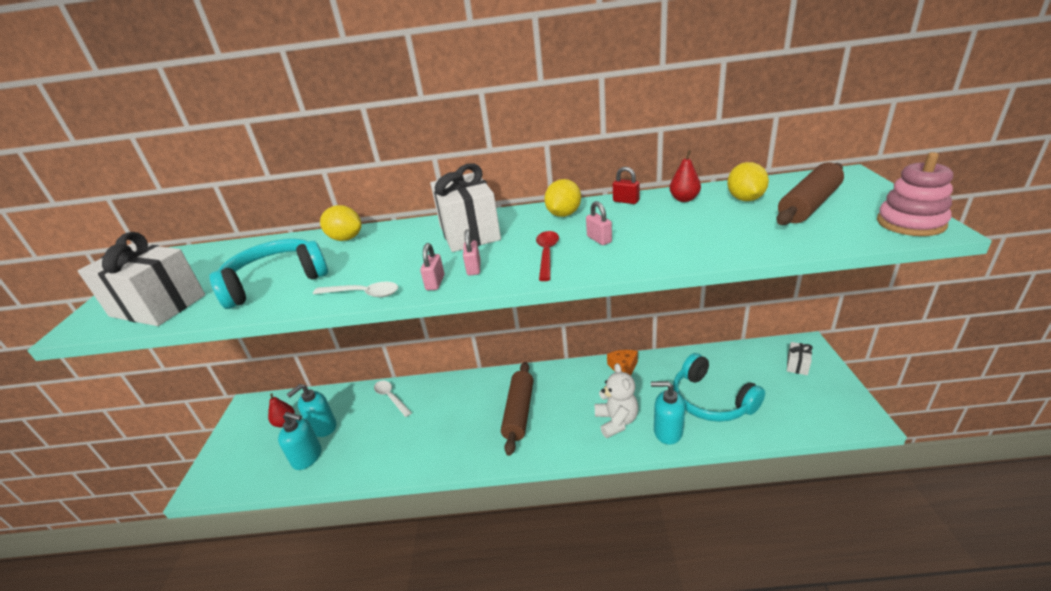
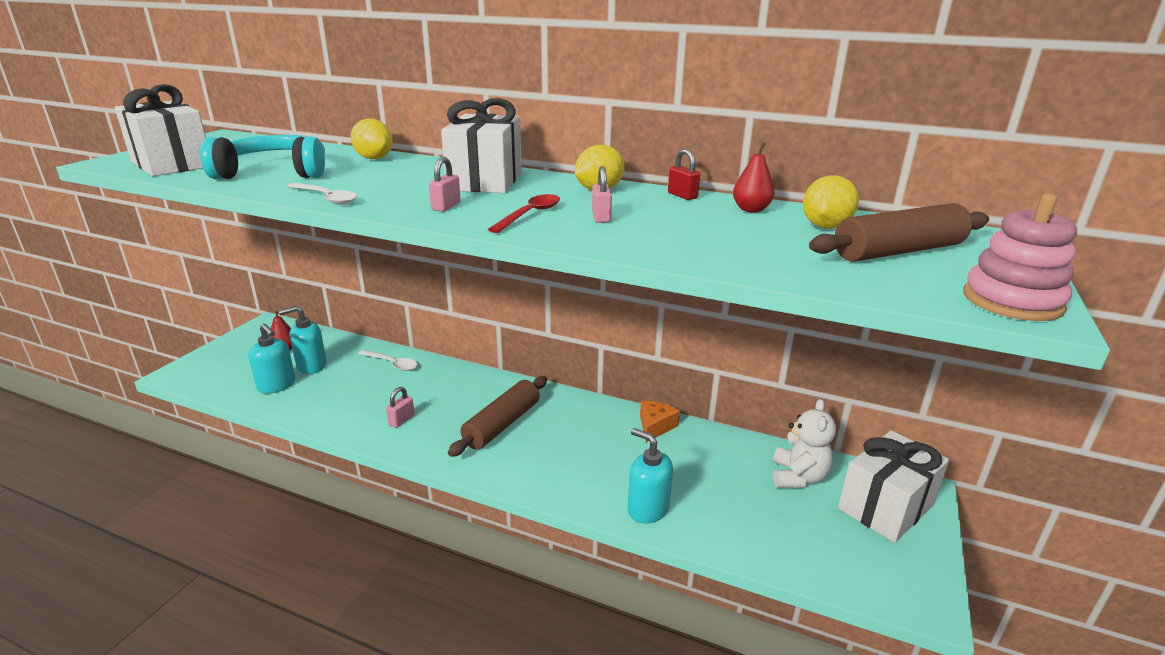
camera: 20 degrees right, 5 degrees down
white spoon [374,380,412,417] -> white spoon turned 135 degrees clockwise [358,350,417,371]
pink padlock [420,243,444,290] -> pink padlock moved to [386,387,415,428]
white teddy bear [594,363,638,438] -> white teddy bear moved to [773,399,836,488]
turquoise headphones [673,353,765,422] -> none
white gift [787,342,813,375] -> white gift [838,430,950,543], size x2.15

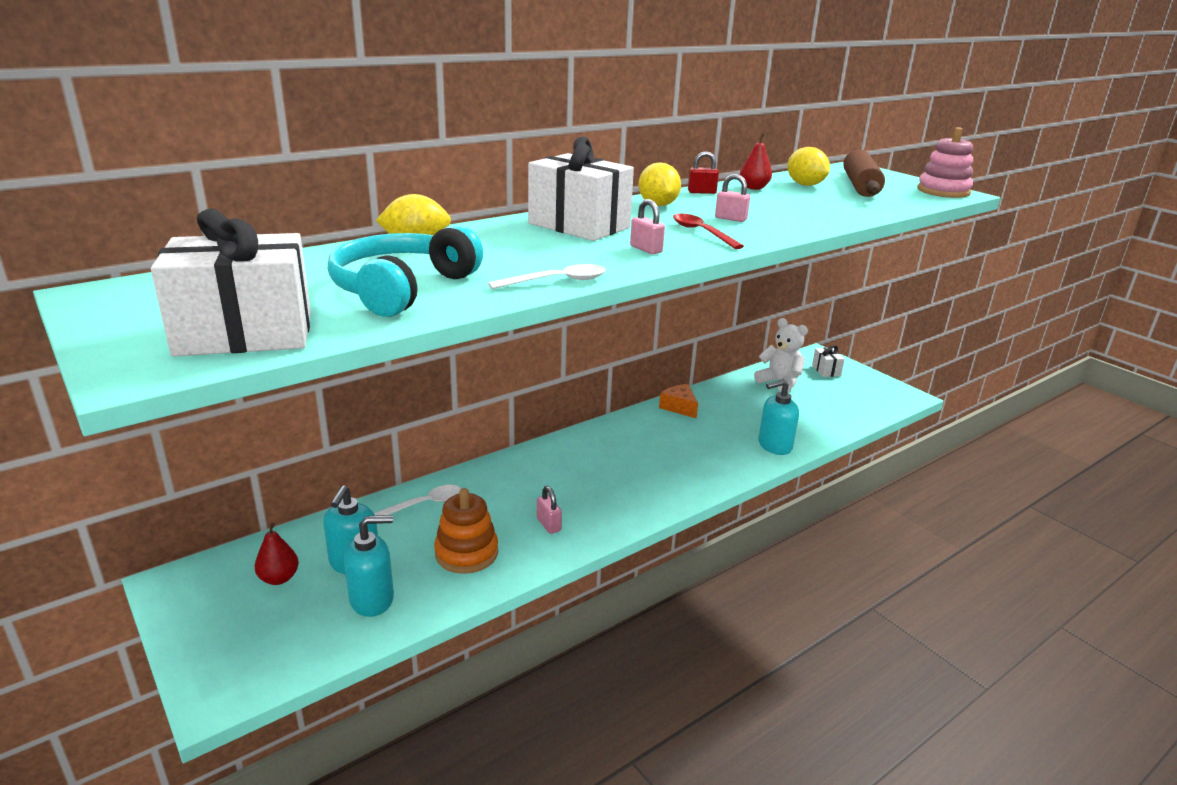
camera: 60 degrees left, 0 degrees up
brown rolling pin [448,376,547,457] -> none
white gift [838,430,950,543] -> white gift [812,345,844,377], size x0.46
none -> orange stacking toy [434,488,498,574]

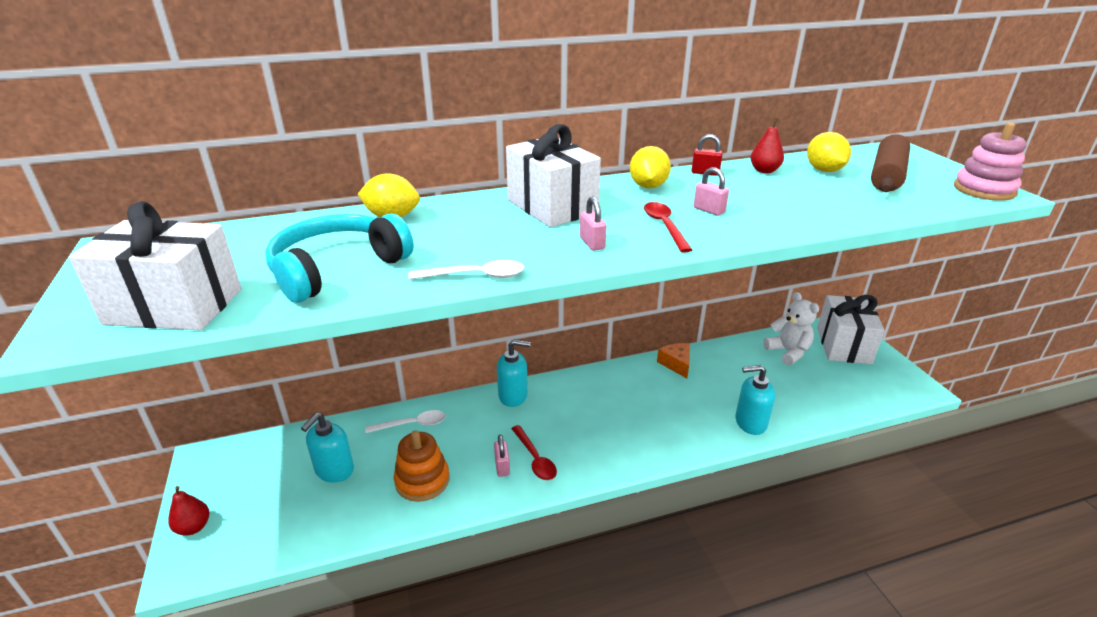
camera: 20 degrees right, 5 degrees up
red pear [255,523,299,585] -> red pear moved to [168,486,209,535]
turquoise soap dispenser [344,515,394,617] -> turquoise soap dispenser moved to [497,340,531,407]
white gift [812,345,844,377] -> white gift [817,295,885,364], size x2.15
none -> red spoon [511,425,557,480]

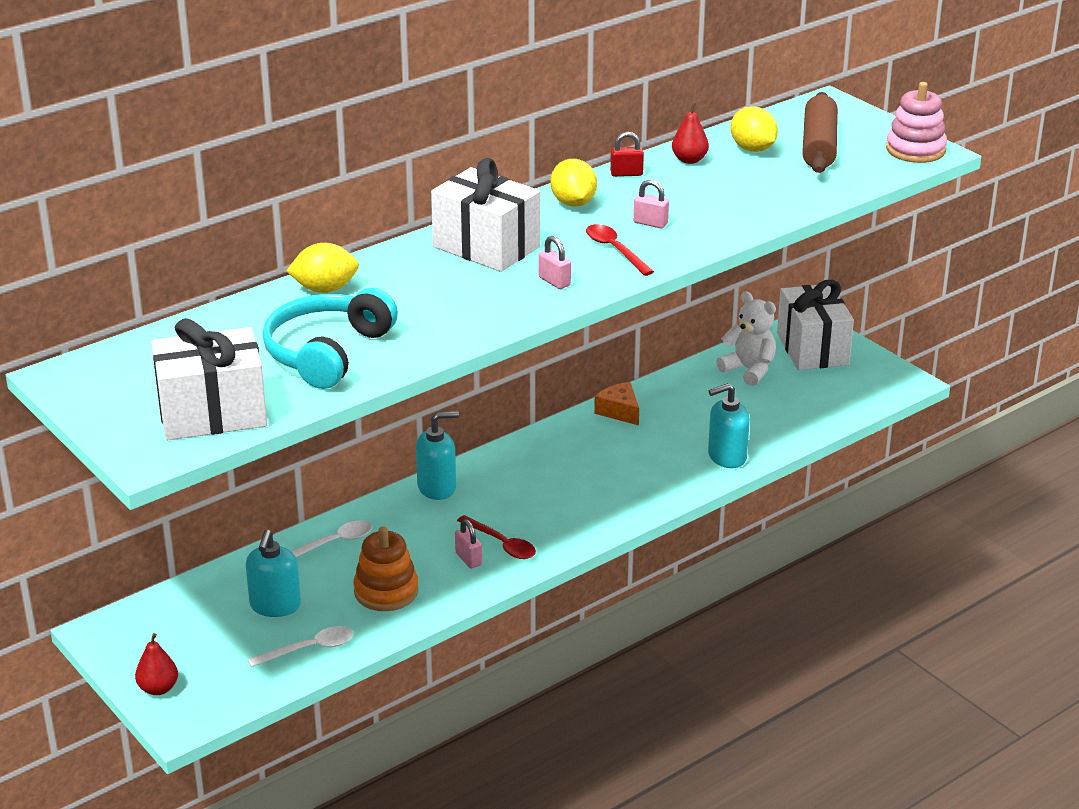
camera: 20 degrees left, 0 degrees up
white spoon [408,260,525,279] -> white spoon moved to [247,626,353,667]

